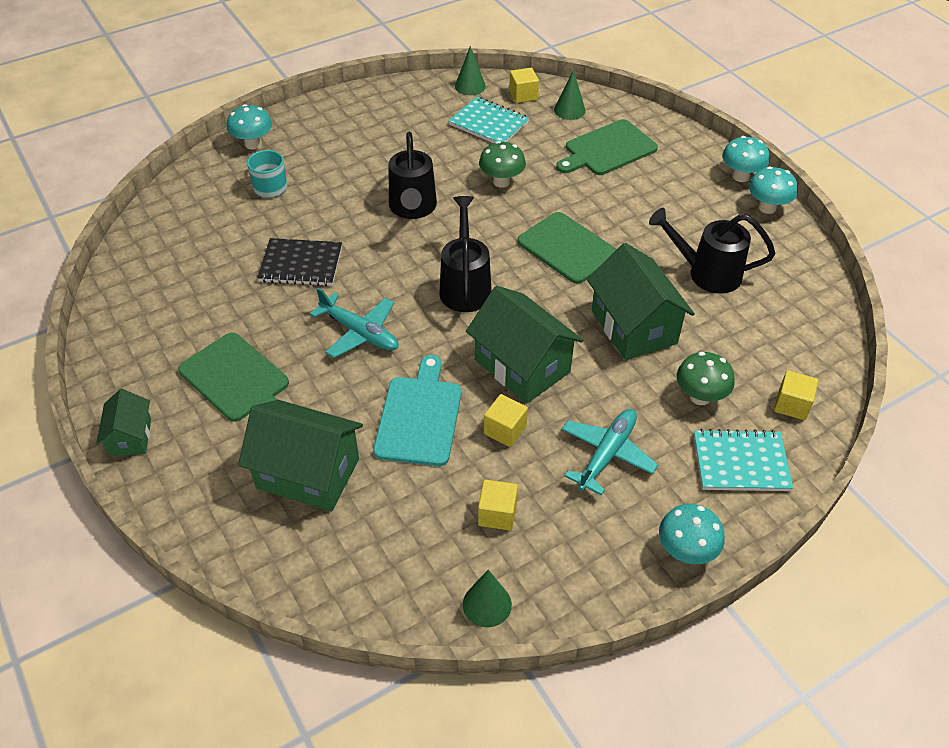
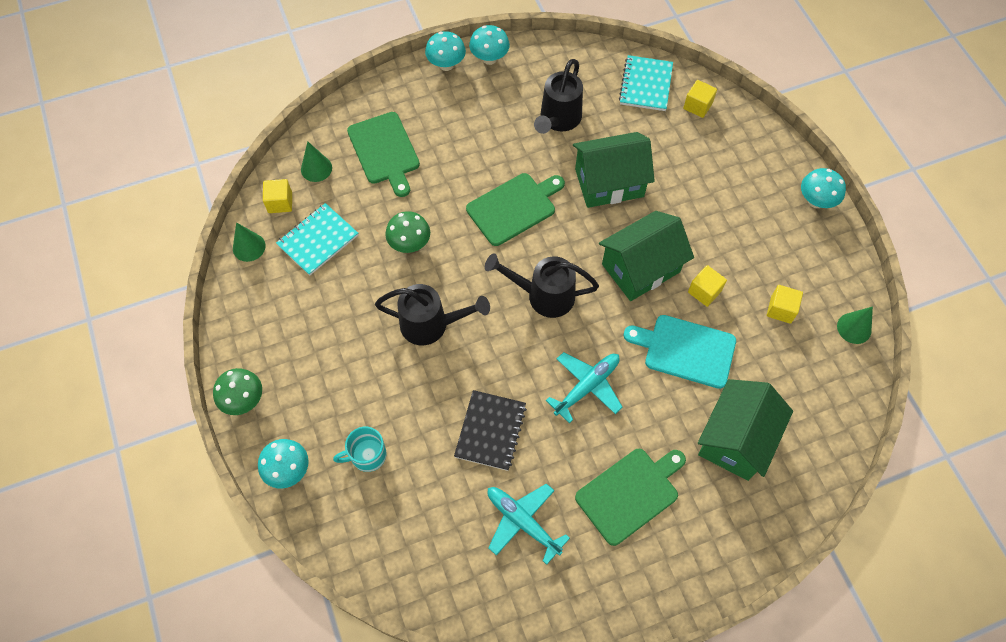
camera: 80 degrees left, 15 degrees up
green house [96,389,151,456] -> none
turquoise plane [562,409,658,495] -> turquoise plane moved to [487,483,570,565]
green mushroom [677,352,735,405] -> green mushroom moved to [213,368,262,415]
turquoise notebook [694,429,793,491] -> turquoise notebook moved to [619,55,673,111]

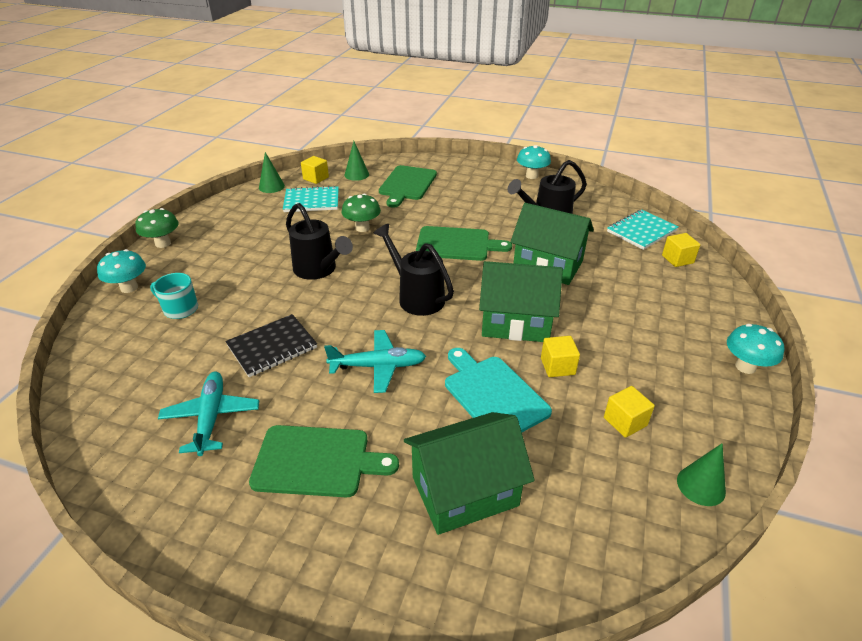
camera: 40 degrees right, 25 degrees down
turquoise mushroom [425,31,466,71] -> none

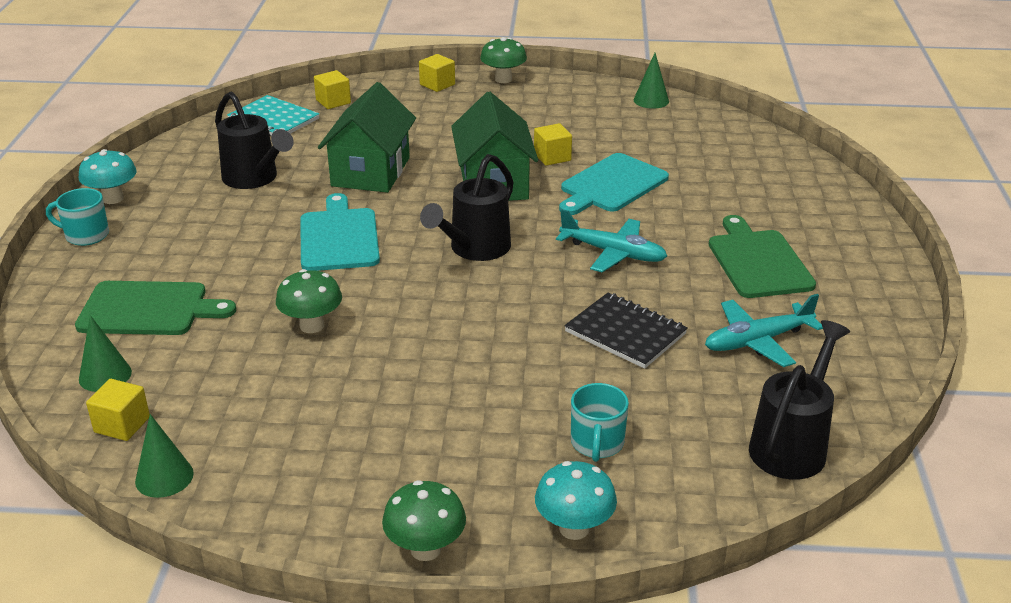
camera: 105 degrees left, 5 degrees down
turquoise notebook [283,185,339,212] -> none
black watering can [286,203,353,280] -> black watering can moved to [749,320,850,480]
turquoise plane [324,330,426,393] -> turquoise plane turned 135 degrees clockwise [556,209,667,272]
green house [404,412,535,535] -> none
green cutting board [416,226,512,261] -> turquoise cutting board [300,193,380,271]
yellow cube [604,386,655,438] -> yellow cube moved to [419,54,455,92]
turquoise mushroom [727,324,784,374] -> green mushroom [480,37,527,83]
none -> turquoise mug [46,188,109,246]

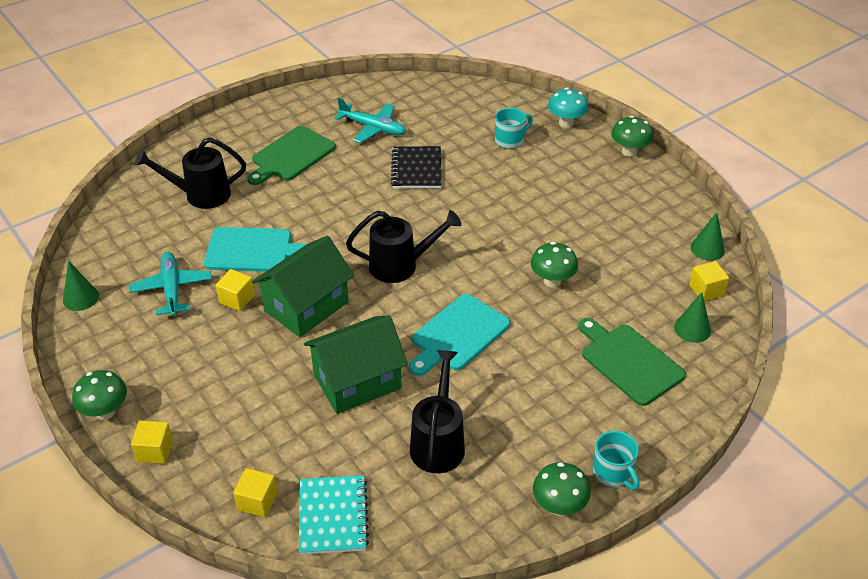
camera: 130 degrees left, 10 degrees up
turquoise mushroom [79,149,137,204] -> green mushroom [533,462,591,516]
turquoise plane [556,209,667,272] -> turquoise plane moved to [129,252,212,316]
black watering can [749,320,850,480] -> black watering can moved to [135,137,246,209]

